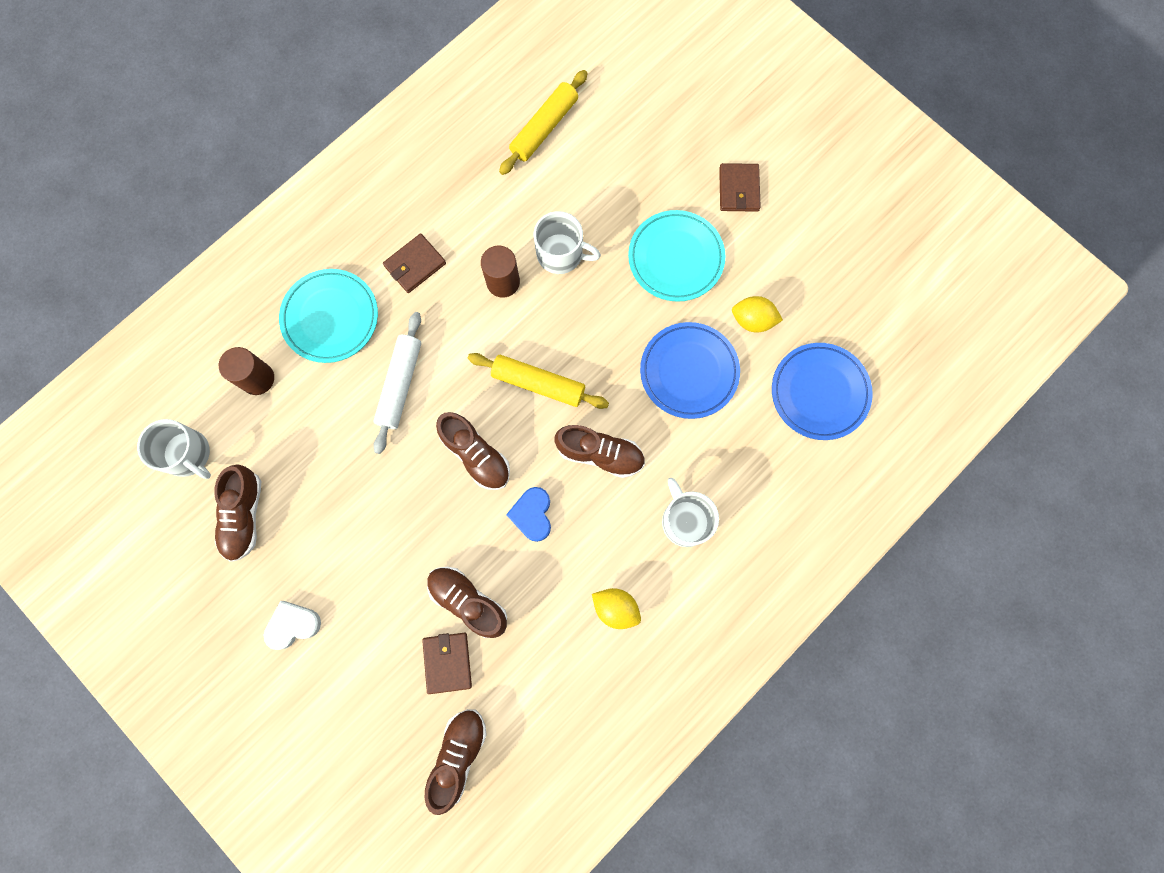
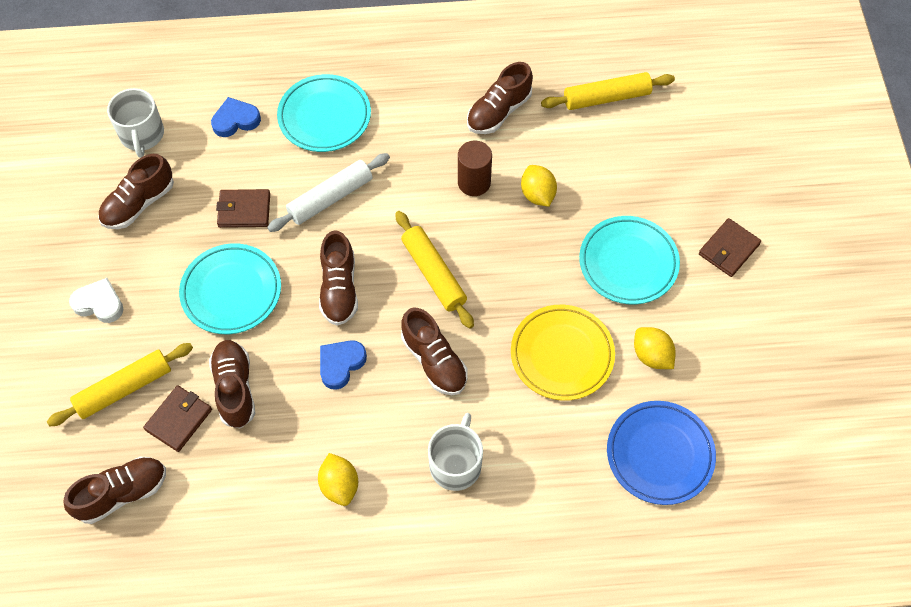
camera: 40 degrees right, 15 degrees down
brown cylinder [219,347,274,395] -> blue heart [211,97,261,137]
brown wallet [383,233,446,293] -> brown wallet moved to [216,189,270,228]
white mug [534,211,601,274] -> yellow lemon [521,165,557,207]
blue plate [640,322,740,419] -> yellow plate [511,305,615,401]
none -> yellow rolling pin [47,343,193,426]
none -> turquoise plate [179,244,281,334]
none -> brown shoe [467,62,533,134]

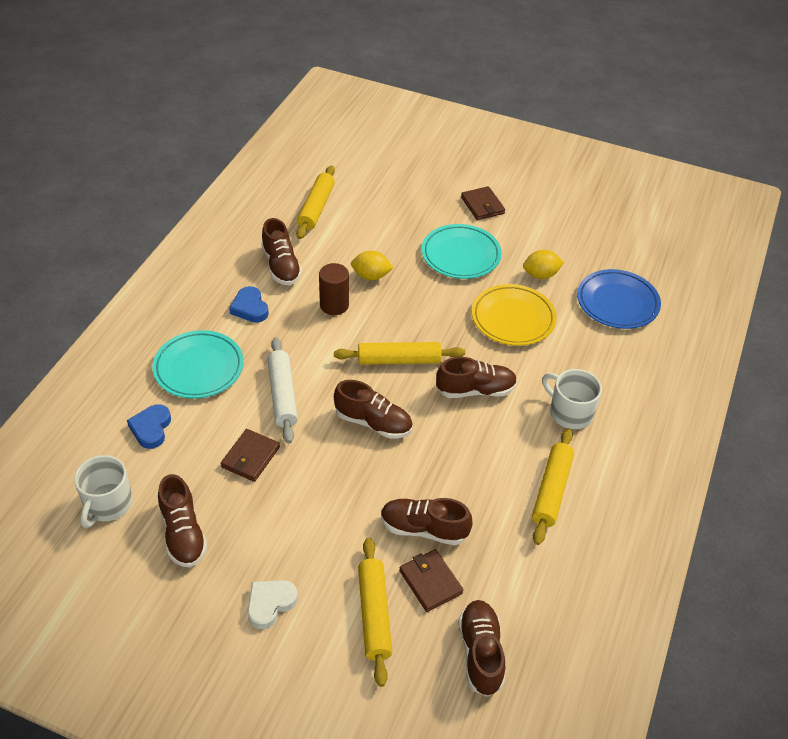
camera: 65 degrees left, 15 degrees down
white mug [107,88,164,158] -> white mug turned 90 degrees clockwise [74,455,133,528]
turquoise plate [179,244,281,334] -> none
yellow lemon [318,453,358,506] -> yellow rolling pin [532,428,574,545]
blue heart [320,340,367,390] -> blue heart moved to [229,286,269,322]

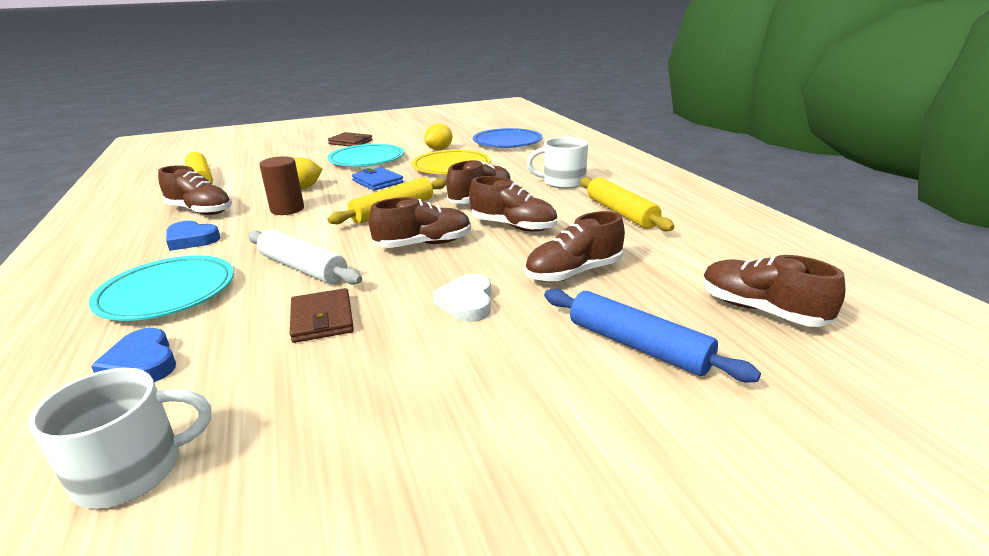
camera: 40 degrees left, 20 degrees down
white mug [74,455,133,528] -> white mug turned 90 degrees counterclockwise [28,368,211,509]
brown shoe [158,474,207,567] -> brown shoe moved to [469,176,557,232]
white heart [247,580,298,629] -> white heart moved to [433,274,491,322]
yellow rolling pin [358,538,392,687] -> blue rolling pin [544,289,761,382]
brown wallet [399,549,463,612] -> none
none -> blue wallet [352,167,404,191]

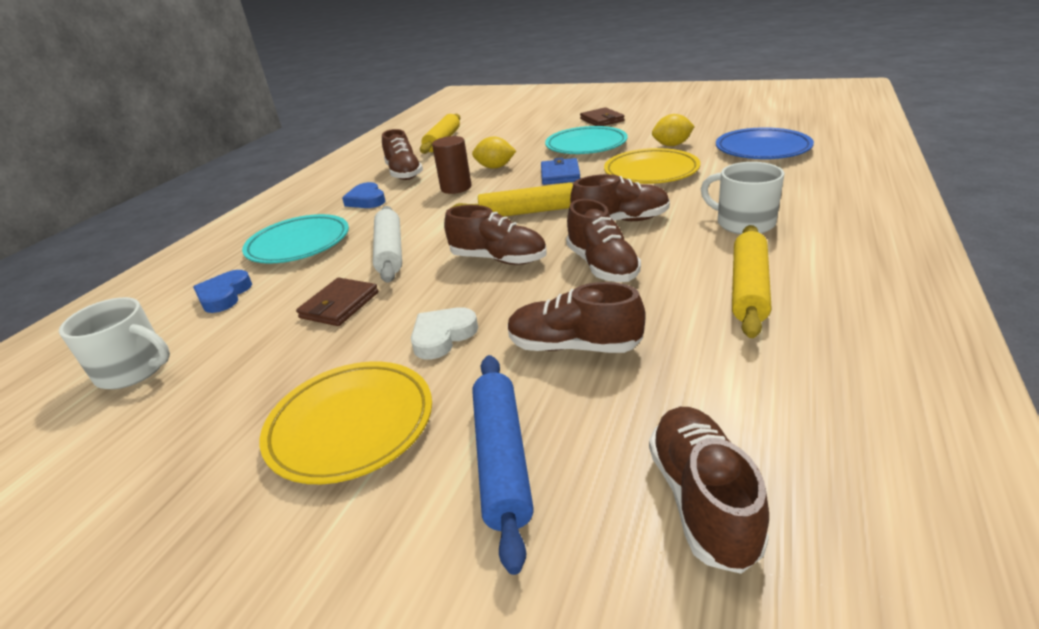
camera: 45 degrees right, 5 degrees up
none -> yellow plate [260,361,432,484]

